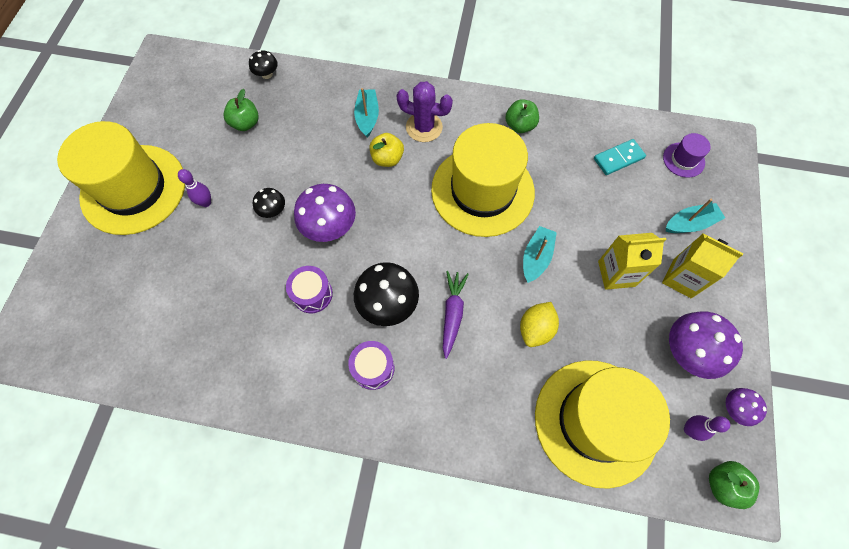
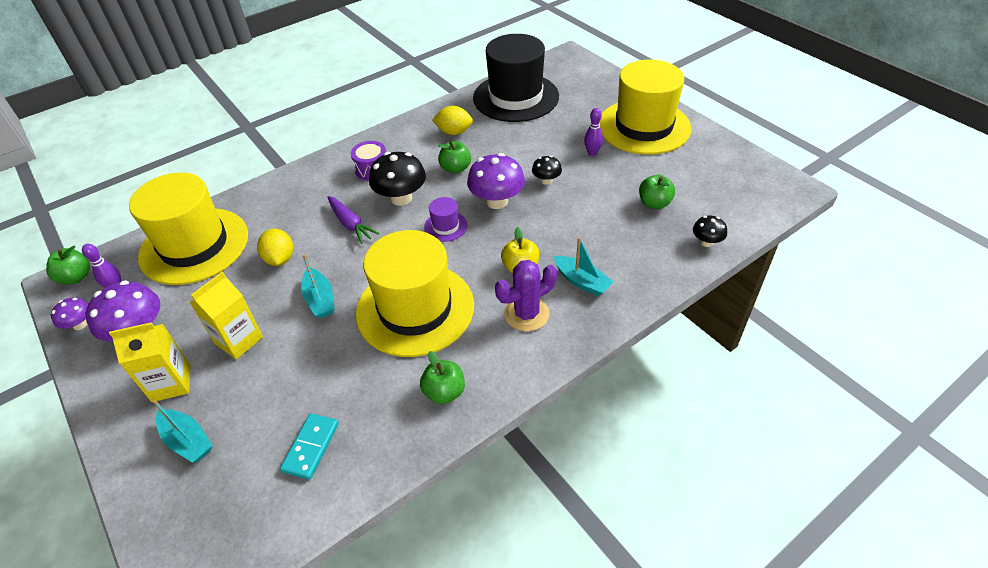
camera: 135 degrees right, 20 degrees down
purple drum [286,266,333,313] -> green apple [438,141,471,174]
purple hat [663,133,711,178] -> purple hat moved to [424,197,467,242]
turquoise boat [666,199,725,233] -> turquoise boat turned 75 degrees counterclockwise [153,400,213,463]
none -> yellow lemon [432,106,473,135]
none -> black hat [473,34,559,122]

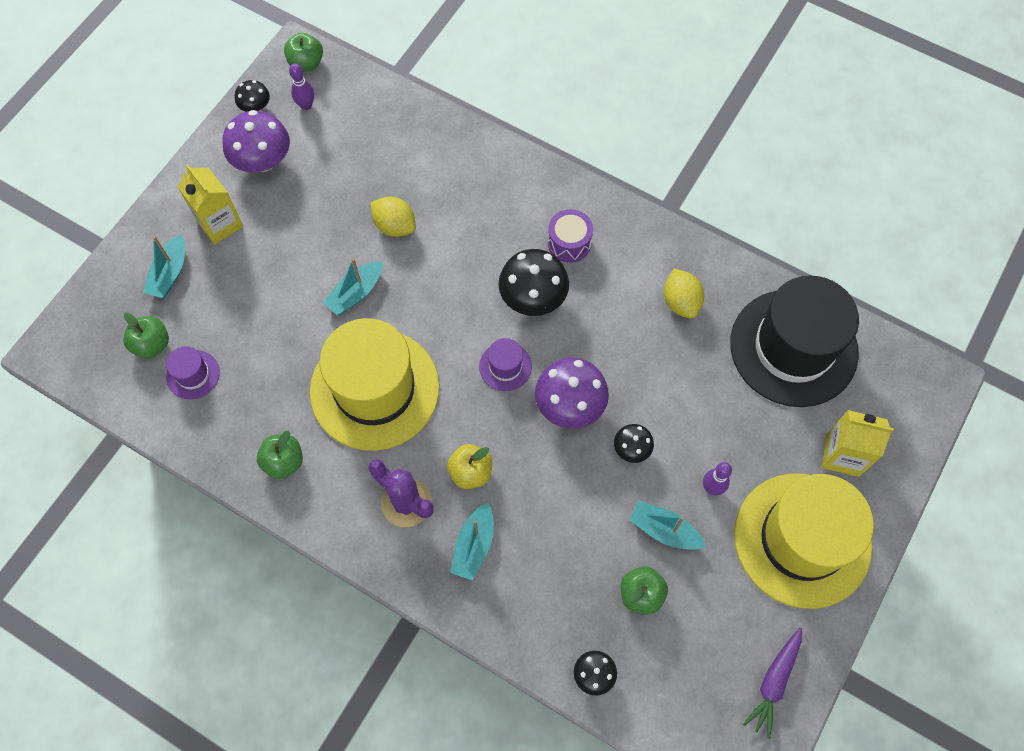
camera: 65 degrees right, 20 degrees up
purple mushroom [51,297,88,330] -> black mushroom [235,80,270,112]
yellow hat [129,173,248,285] -> none
yellow carton [189,271,263,360] -> yellow carton moved to [822,410,894,477]
yellow lemon [257,228,293,266] -> yellow lemon turned 75 degrees clockwise [371,197,416,237]
turquoise domino [280,413,339,480] -> purple hat [166,346,220,399]
purple carrot [328,196,379,244] -> purple carrot moved to [743,628,802,739]
green apple [438,141,471,174] -> green apple moved to [123,313,169,358]
none -> turquoise boat [629,501,706,550]

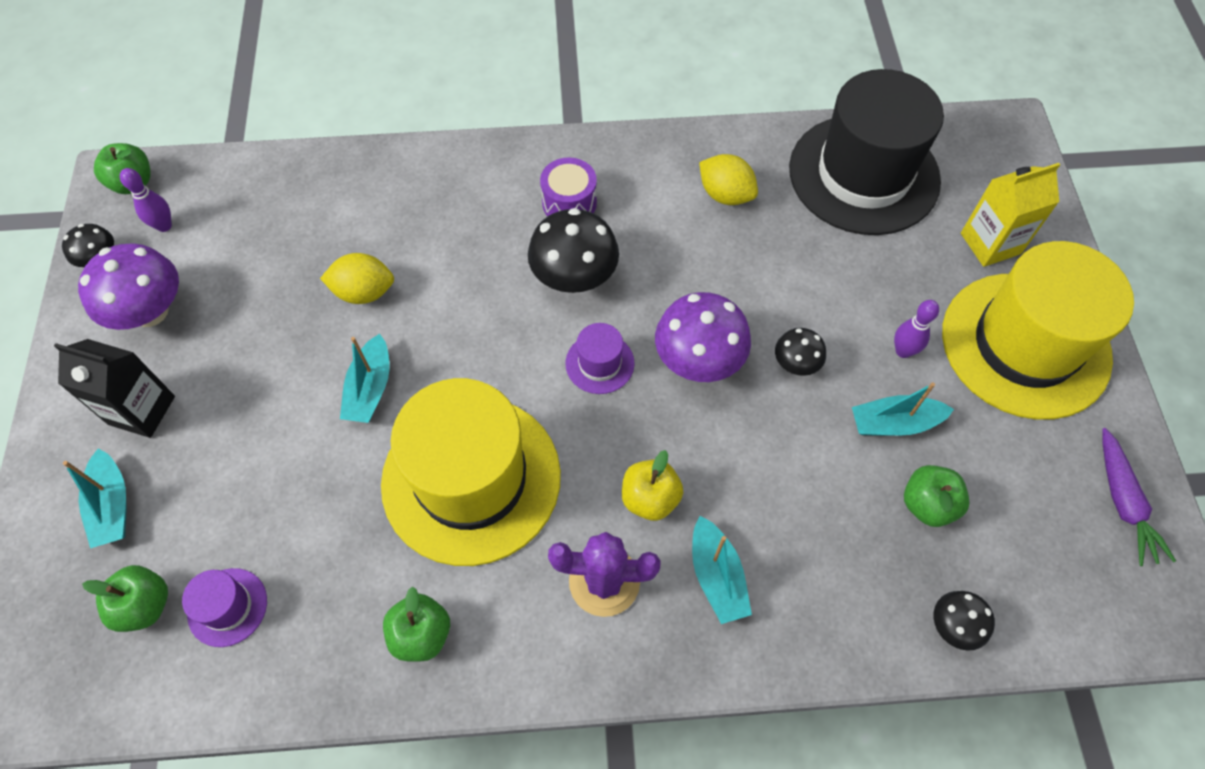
camera: 35 degrees left, 5 degrees down
yellow carton [178,164,243,245] -> black carton [54,339,175,438]

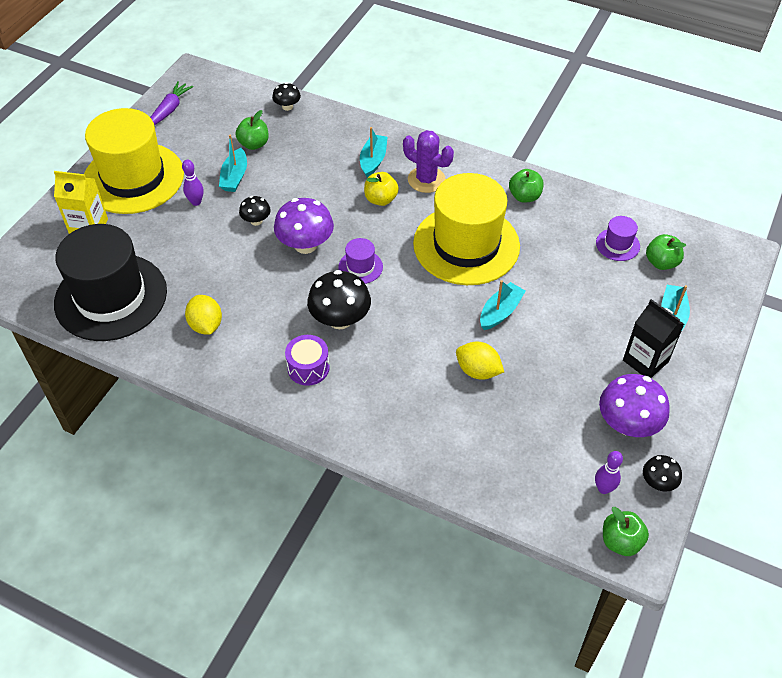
camera: 150 degrees left, 10 degrees down
turquoise boat [852,382,954,436] -> turquoise boat turned 75 degrees clockwise [219,135,247,192]

